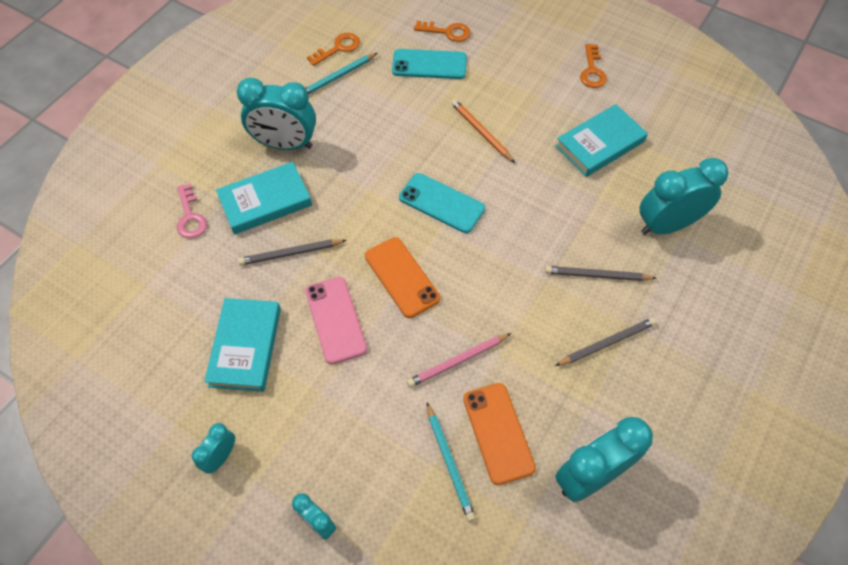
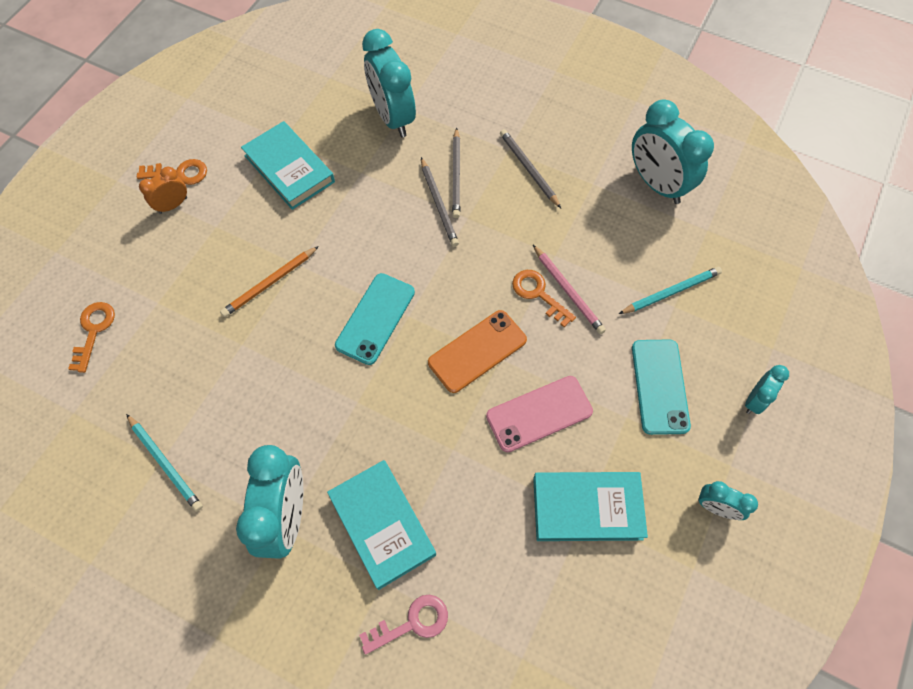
camera: 95 degrees left, 5 degrees up
grey pencil [238,239,346,265] -> grey pencil moved to [421,157,459,247]
orange key [307,33,360,66] -> orange key moved to [512,270,576,327]
turquoise phone [392,49,467,79] -> turquoise phone moved to [632,339,691,435]
orange phone [463,383,536,485] -> none
none -> orange clock [139,167,187,214]

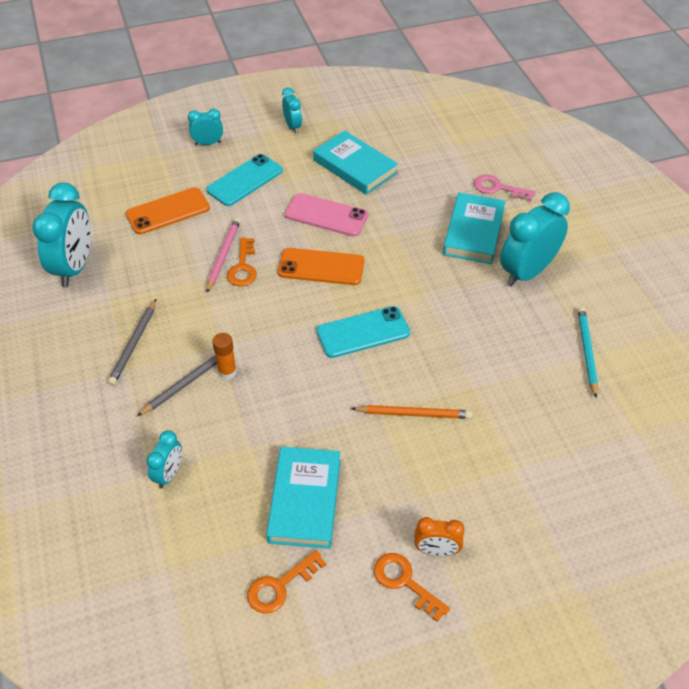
camera: 135 degrees left, 15 degrees down
orange key [68,302,115,373] -> orange key moved to [247,550,326,613]
turquoise clock [362,29,416,137] -> turquoise clock [146,430,182,488], size x0.51
grey pencil [421,157,459,247] -> orange glue stick [212,333,237,380]
turquoise pencil [619,267,722,314] -> orange phone [126,187,210,235]

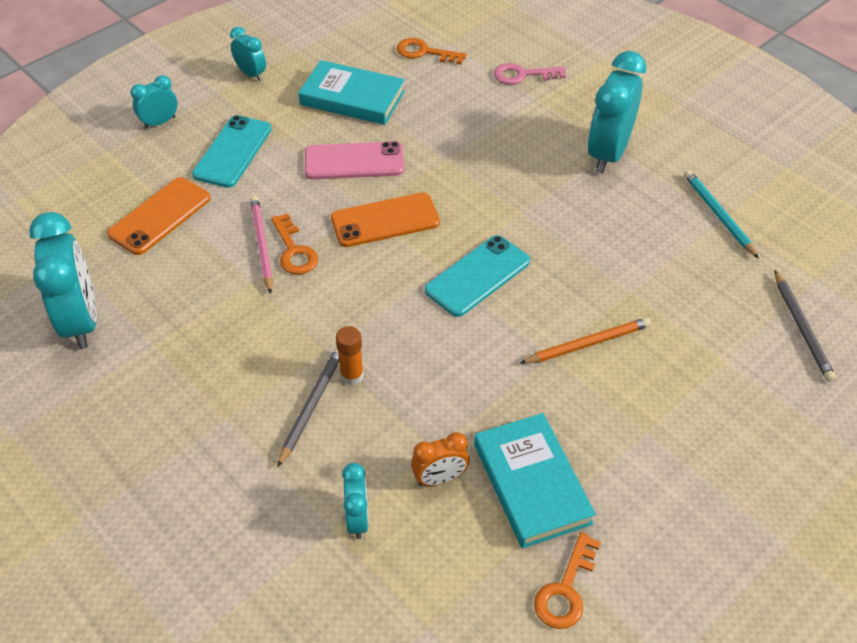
camera: 25 degrees left, 0 degrees up
grey pencil [108,299,156,385] -> grey pencil moved to [774,270,836,382]
orange key [374,553,450,622] -> orange key moved to [397,38,466,64]
orange clock [414,517,465,556] -> orange clock moved to [411,432,470,486]
turquoise book [443,193,506,264] -> none

